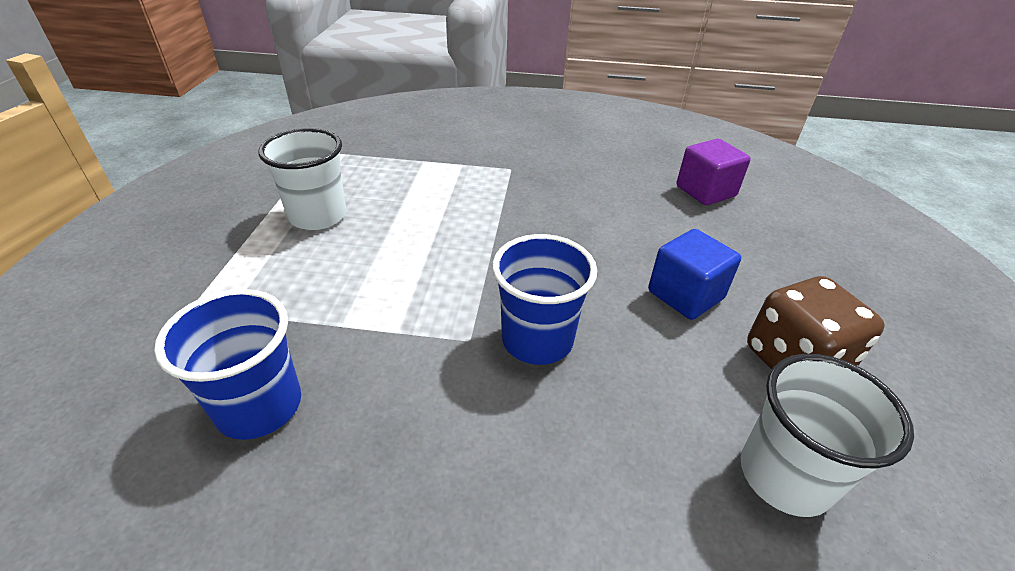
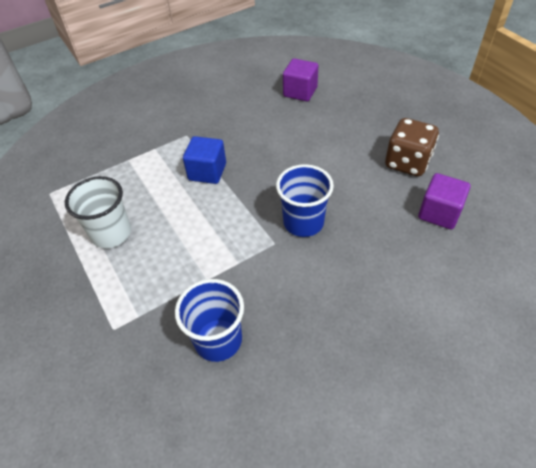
camera: 35 degrees left, 10 degrees up
blue cube [648,229,741,320] -> blue cube moved to [183,136,226,184]
white cup [741,354,914,517] -> purple cube [418,173,471,229]

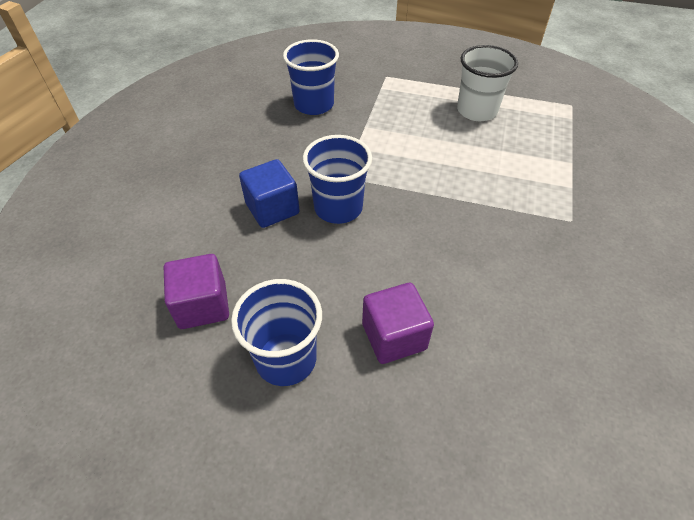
camera: 135 degrees right, 0 degrees up
blue cube [183,136,226,184] -> blue cube moved to [239,159,300,228]
purple cube [283,58,318,101] -> purple cube moved to [362,283,434,364]
brown dice [385,118,439,176] -> blue cup [231,279,322,386]

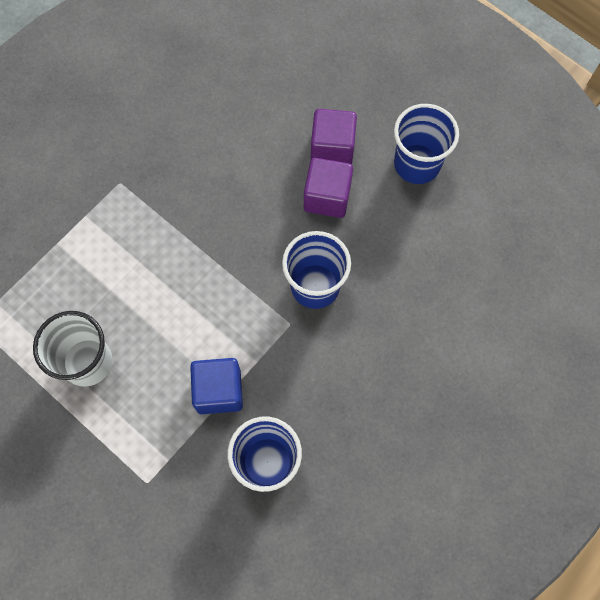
camera: 155 degrees left, 20 degrees up
purple cube [164,254,229,329] -> purple cube moved to [304,158,353,218]
blue cube [239,159,300,228] -> blue cube moved to [190,358,243,414]

